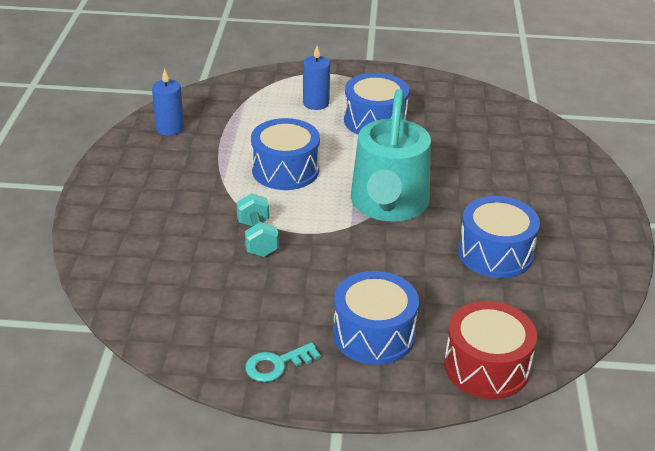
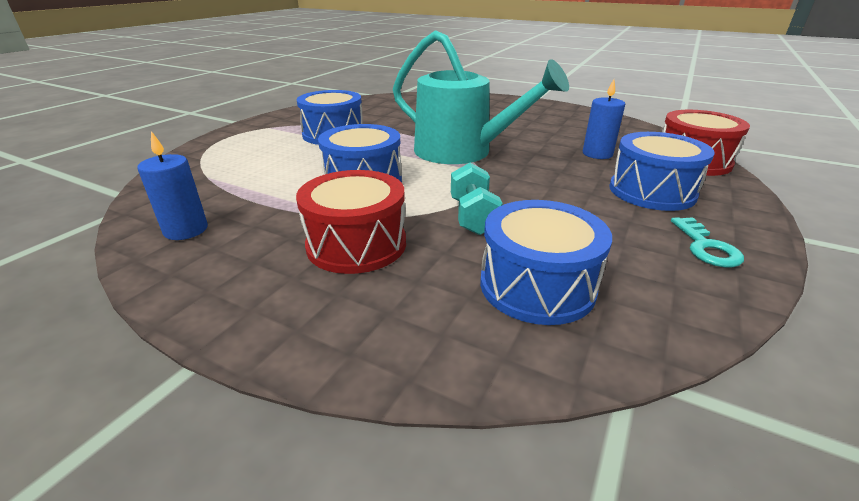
camera: 65 degrees left, 5 degrees down
turquoise dumbbell [237,193,279,257] -> turquoise dumbbell turned 75 degrees clockwise [451,163,503,235]
blue candle [303,46,330,110] -> blue candle moved to [583,79,625,159]
blue drum [458,196,540,278] -> blue drum moved to [480,200,612,325]
none -> red drum [296,170,406,274]

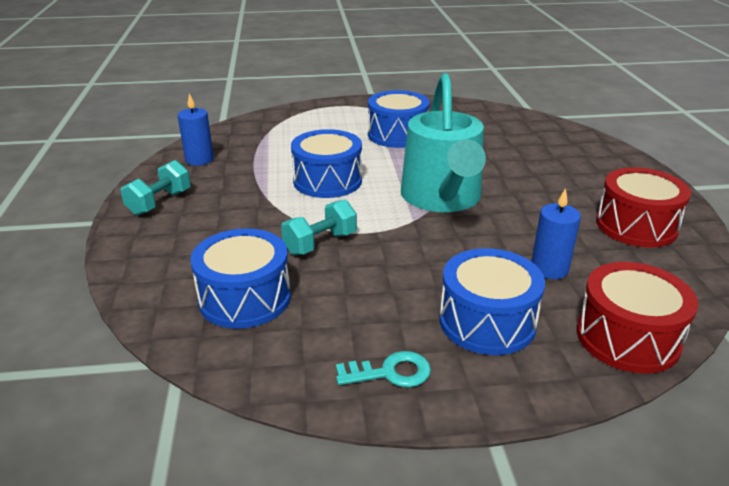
camera: 55 degrees right, 0 degrees up
red drum [296,170,406,274] -> red drum moved to [596,167,691,248]
turquoise key [671,217,744,267] -> turquoise key turned 150 degrees counterclockwise [336,351,431,387]
none -> turquoise dumbbell [120,160,191,215]

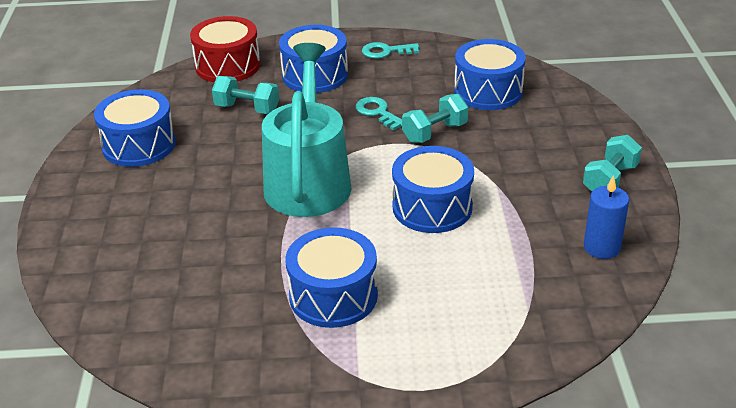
camera: 175 degrees left, 5 degrees up
blue candle [532,188,581,279] -> turquoise dumbbell [212,76,279,114]
red drum [596,167,691,248] -> blue drum [94,89,176,167]
none -> turquoise key [356,97,402,130]

